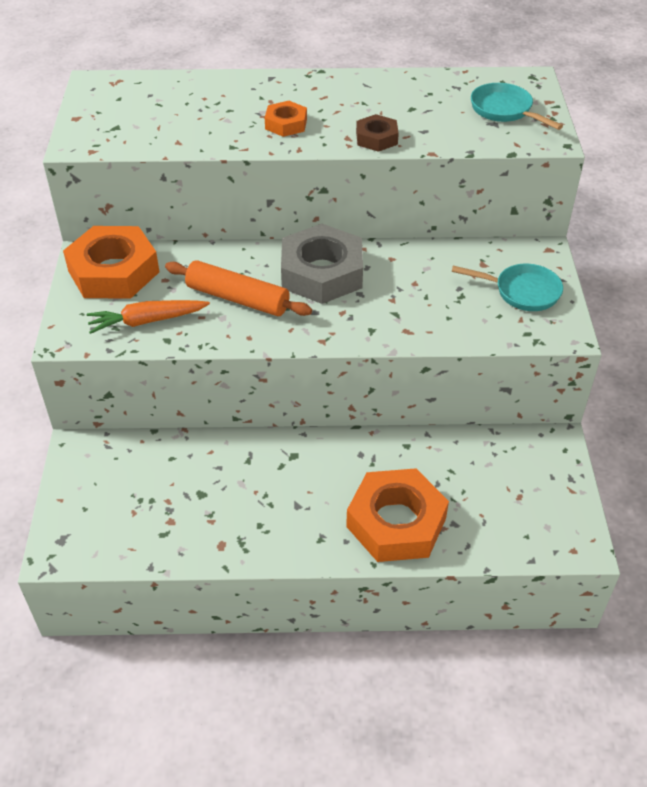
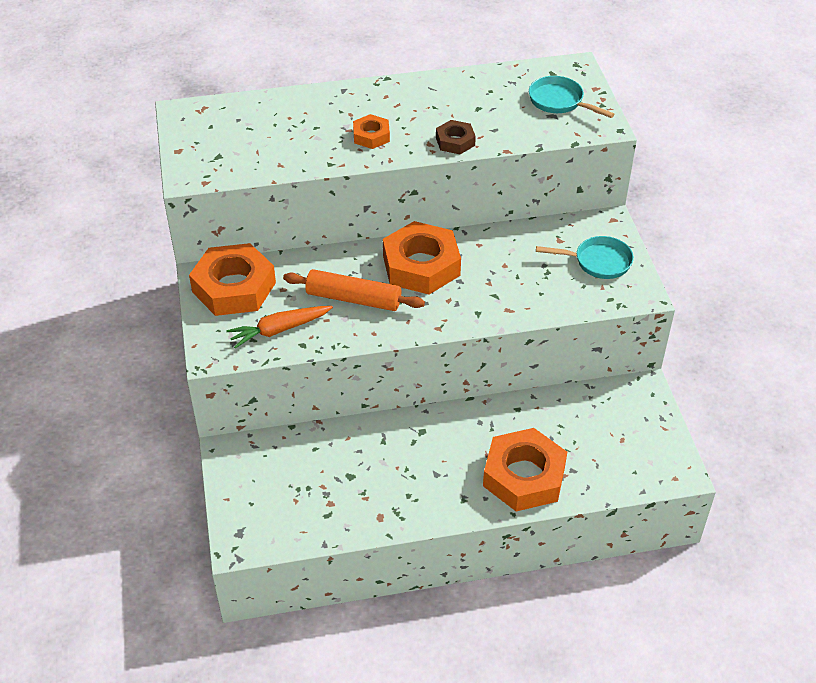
camera: 10 degrees left, 0 degrees up
grey nut [281,224,363,304] -> orange nut [383,221,461,295]

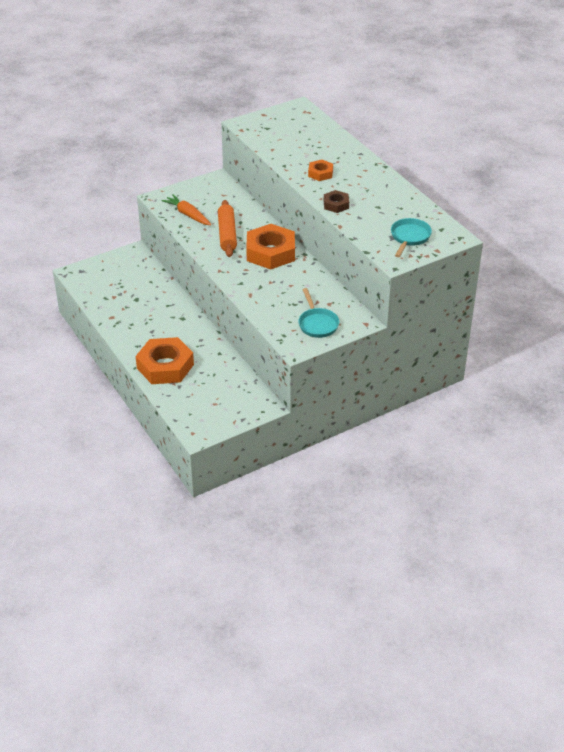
camera: 70 degrees right, 5 degrees down
orange nut [189,243,276,316] -> none

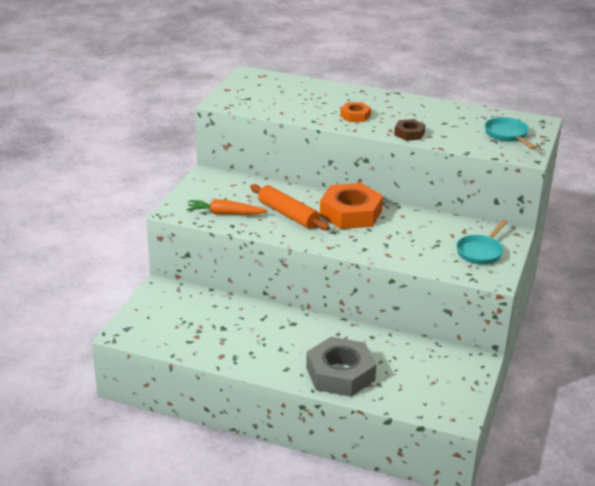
camera: 40 degrees left, 10 degrees down
orange nut [136,337,194,384] -> grey nut [306,337,377,397]
turquoise pan [298,288,339,338] -> turquoise pan turned 90 degrees clockwise [456,220,508,264]

